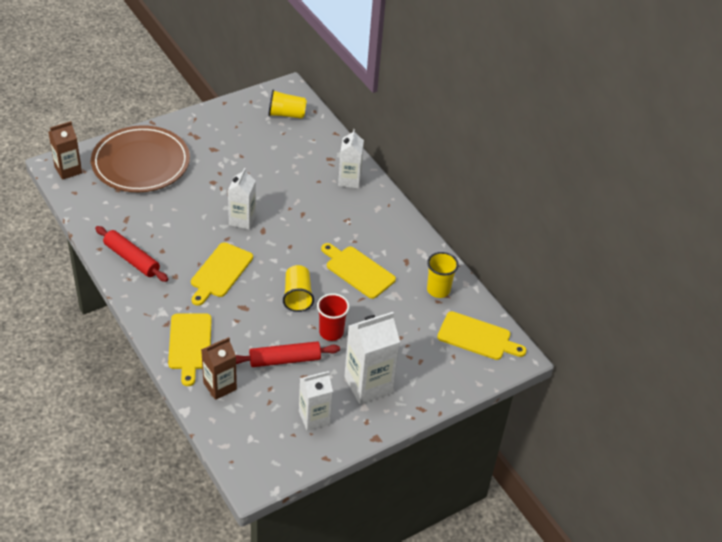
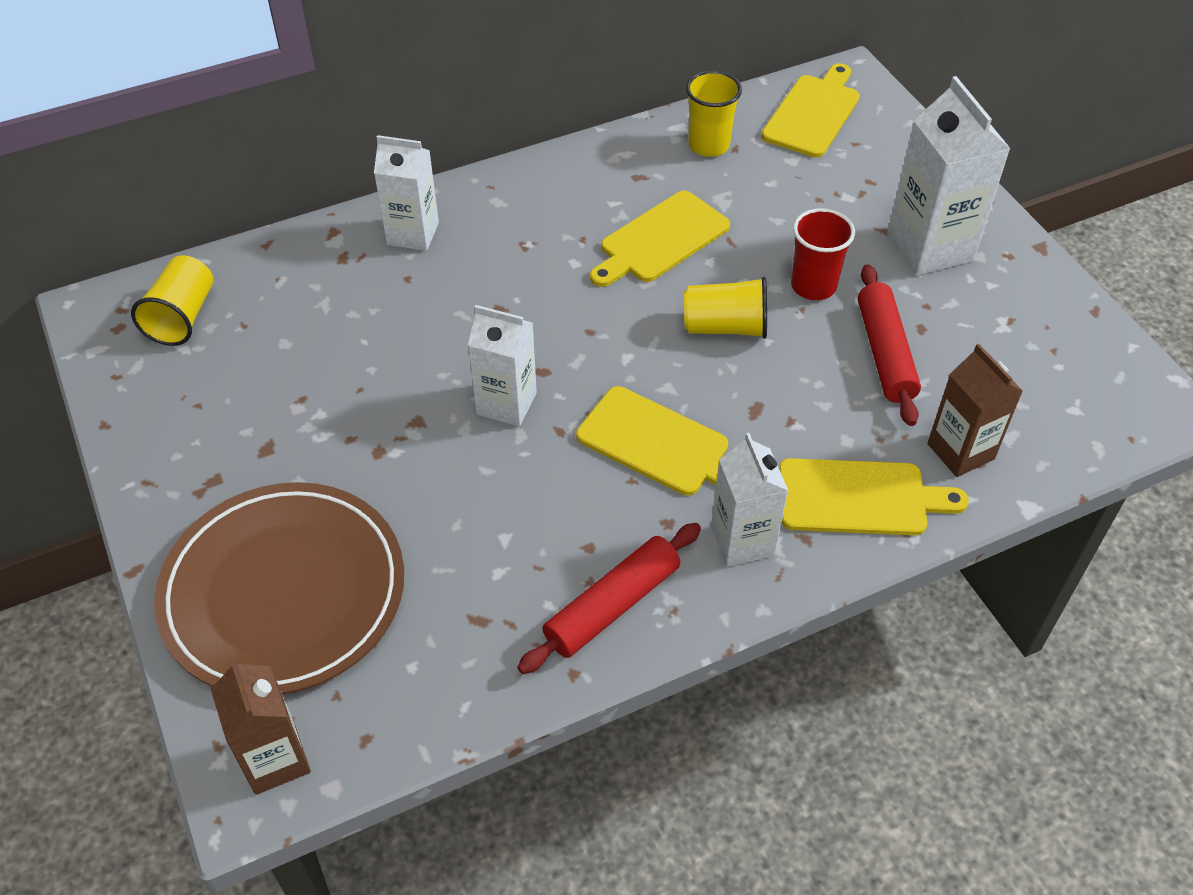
camera: 80 degrees left, 5 degrees up
white carton [299,371,333,431] -> white carton moved to [711,433,788,567]

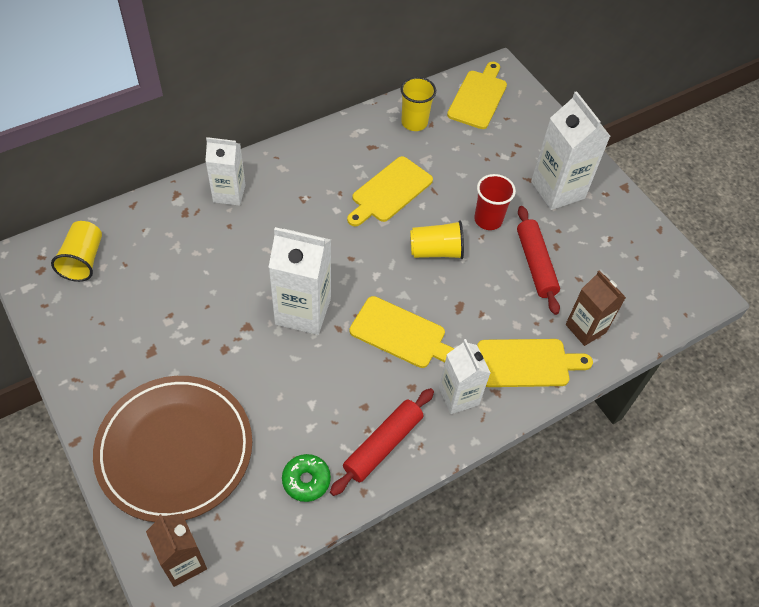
camera: 10 degrees left, 5 degrees up
white carton [468,305,537,426] -> white carton [268,227,331,335], size x1.52
none -> green donut [282,454,331,502]

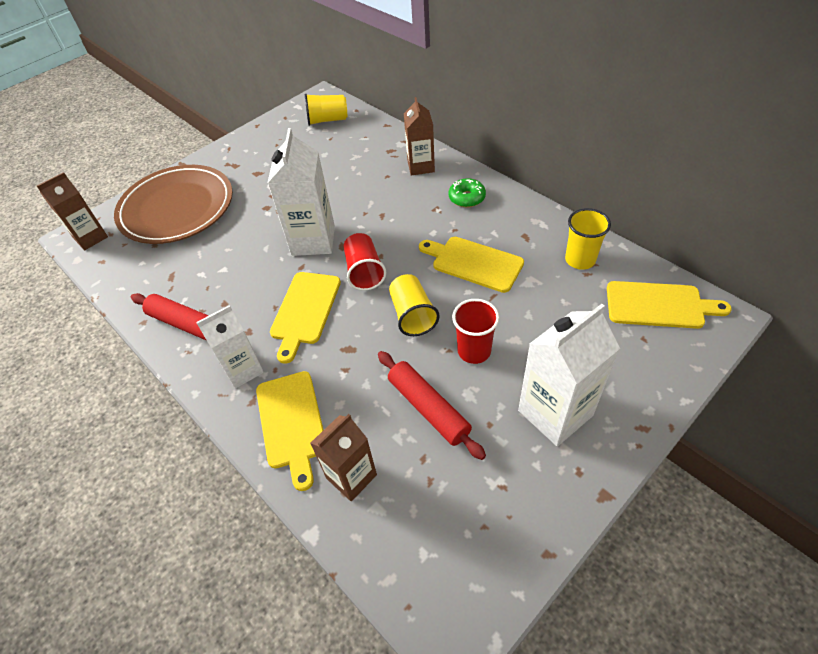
camera: 85 degrees right, 5 degrees down
white carton [205,137,245,206] -> brown carton [404,97,435,176]
green donut [282,454,331,502] -> green donut moved to [449,178,486,207]
red rolling pin [517,206,560,315] -> red rolling pin turned 75 degrees clockwise [378,351,486,460]
none -> red cup [344,233,386,291]

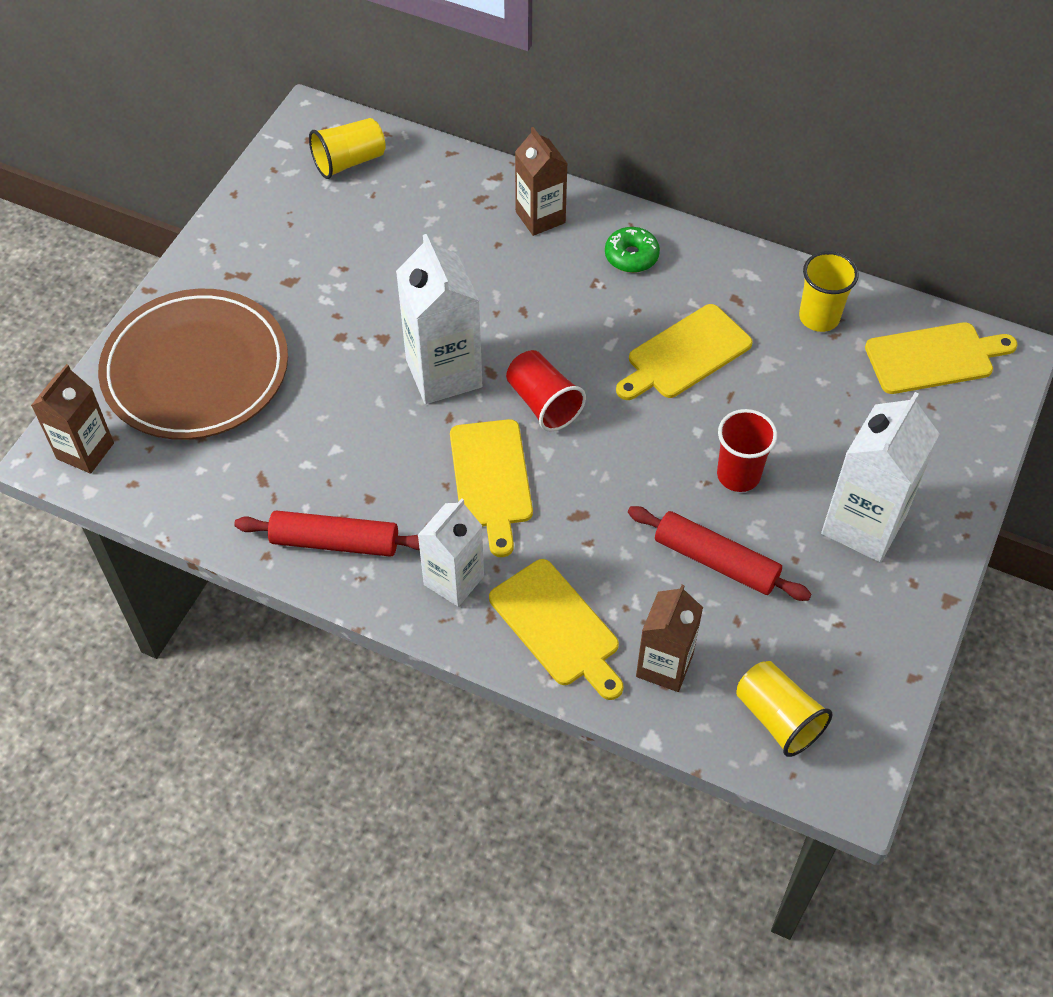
camera: 25 degrees left, 5 degrees up
yellow cup [389,274,440,336] -> yellow cup moved to [736,661,832,757]
yellow cutting board [419,237,524,293] -> yellow cutting board turned 45 degrees counterclockwise [616,304,753,400]

